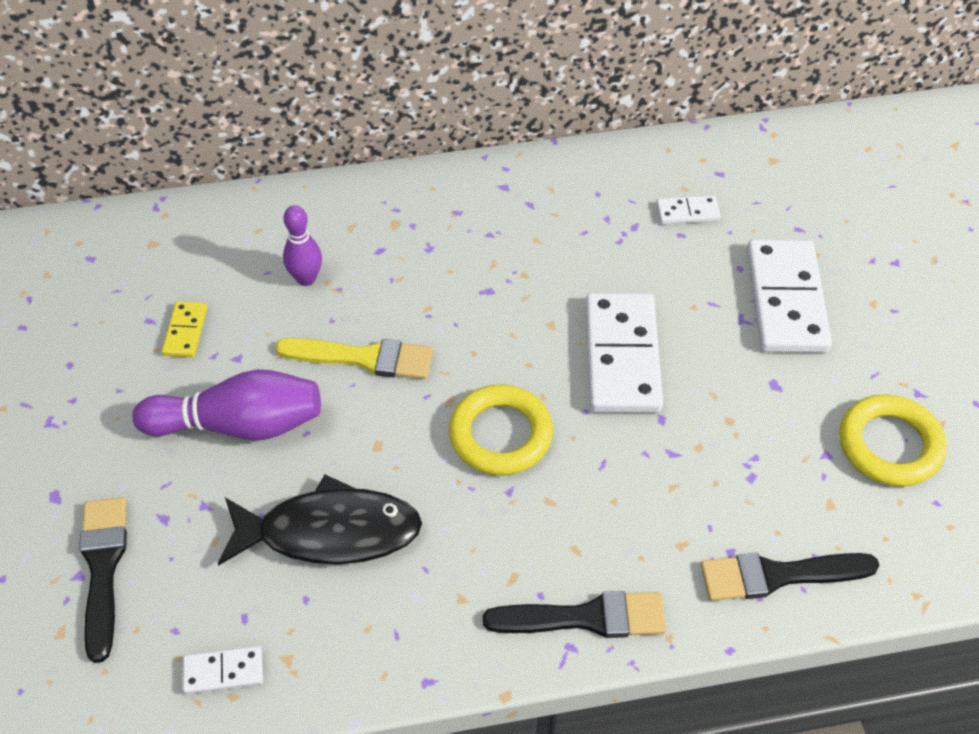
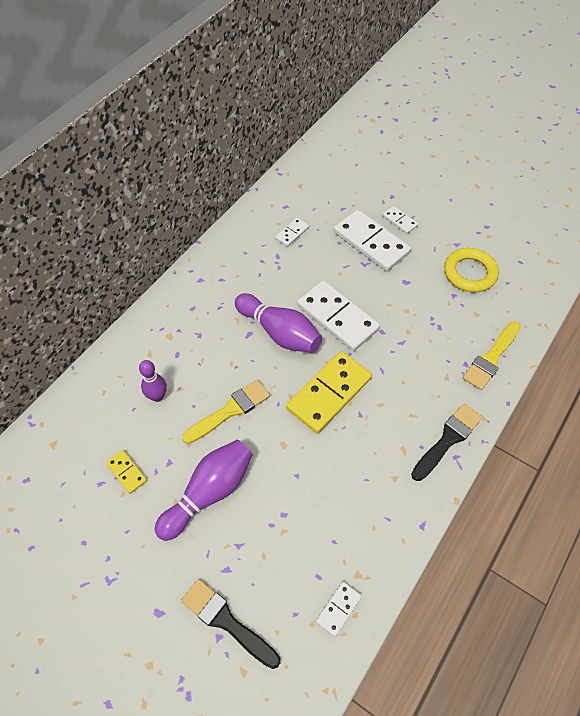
camera: 45 degrees left, 5 degrees up
black fish [218,475,422,566] -> none
yellow ring [449,385,553,475] -> yellow domino [286,351,372,433]
black brush [701,553,880,601] -> yellow brush [463,322,521,390]
none -> purple bowling pin [235,293,322,353]
none -> white domino [383,206,418,234]

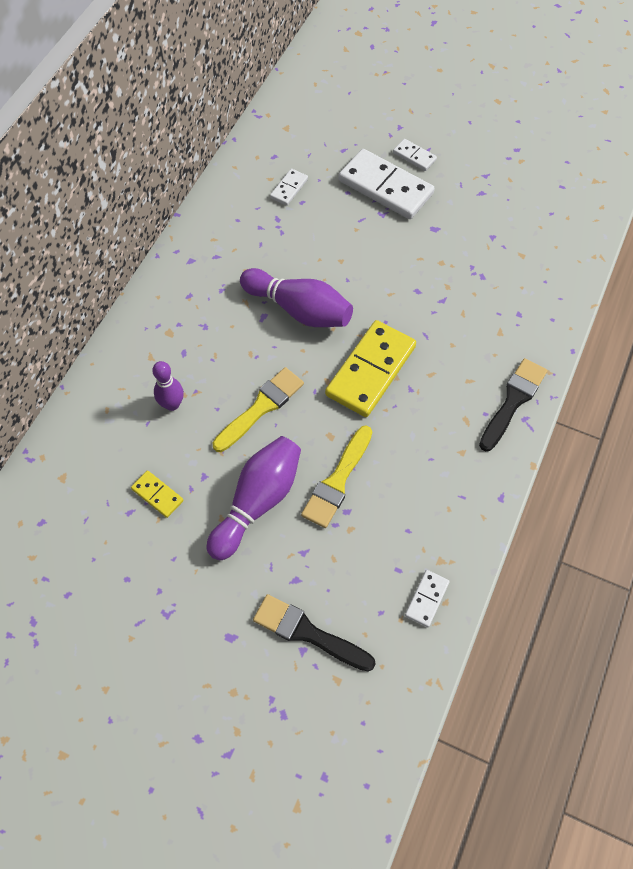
camera: 10 degrees left, 5 degrees up
white domino [297,280,380,351] -> none
yellow ring [444,248,499,292] -> none
yellow brush [463,322,521,390] -> yellow brush moved to [301,426,372,528]

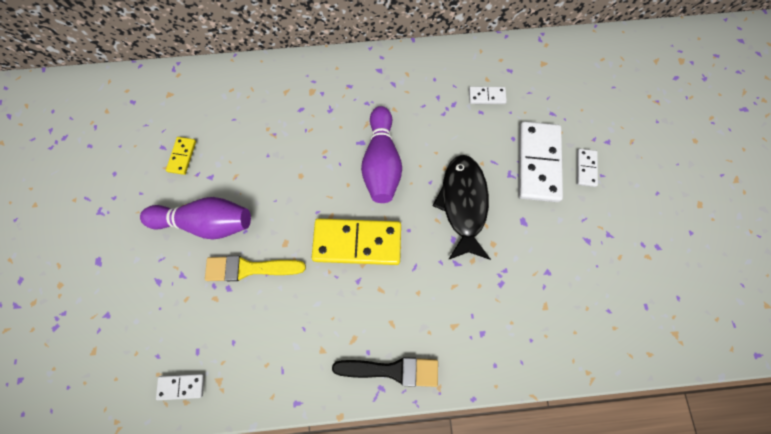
camera: 60 degrees right, 10 degrees up
purple bowling pin [152,361,184,411] -> none
yellow brush [213,367,304,452] -> none
black brush [253,594,376,672] -> none
none -> black fish [432,155,491,260]

